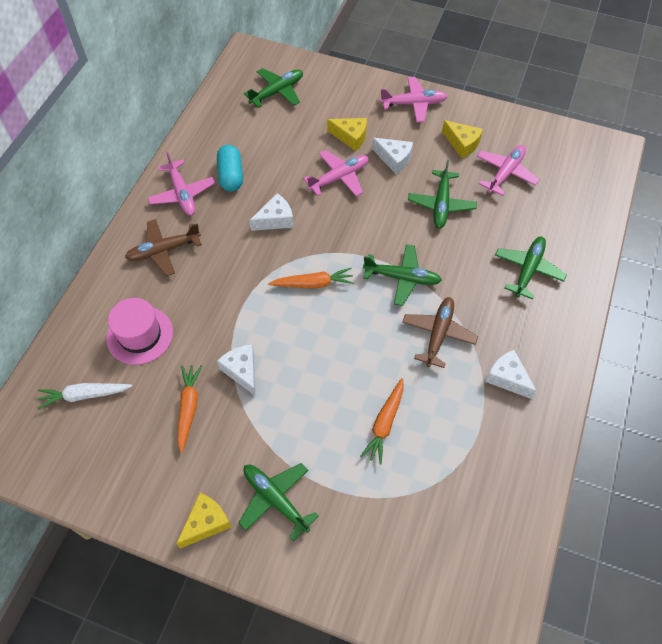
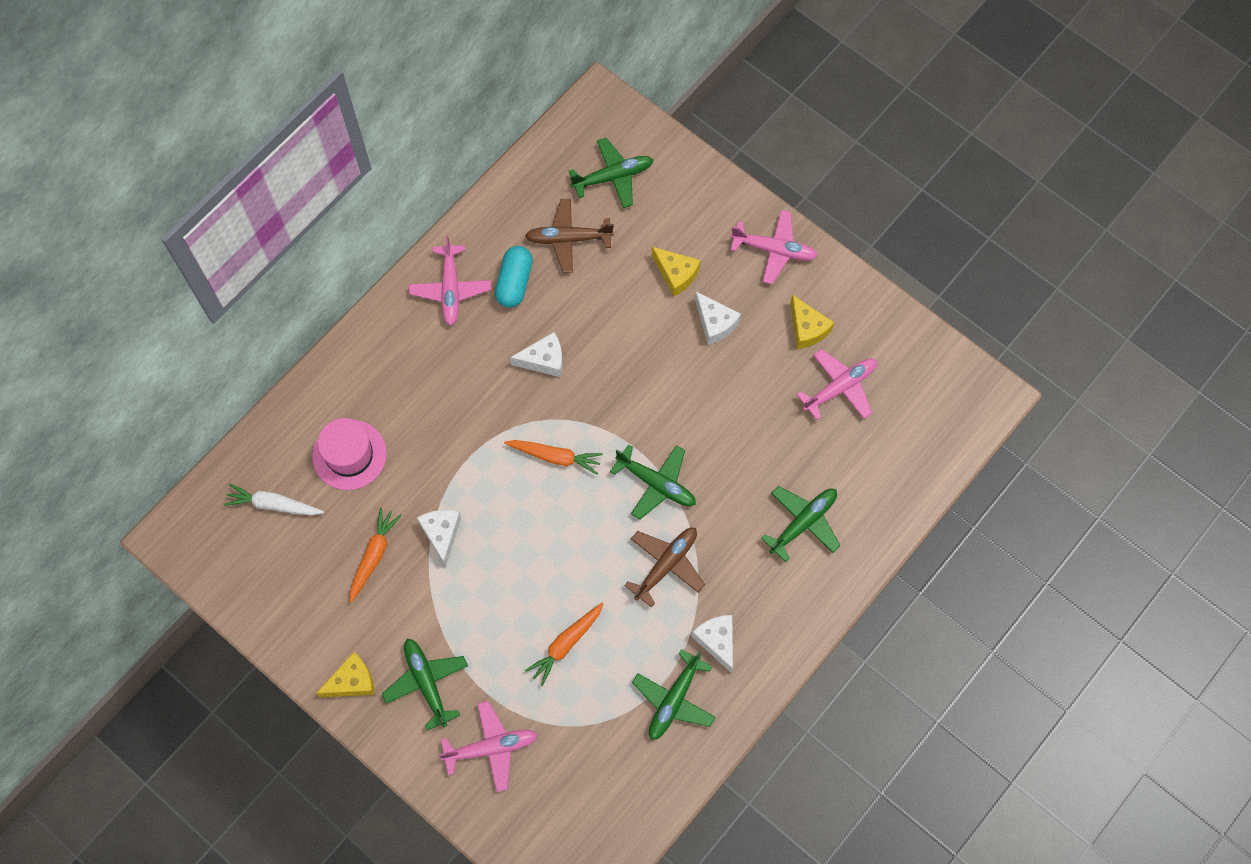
camera: 20 degrees right, 10 degrees up
brown plane [125,219,202,276] -> brown plane moved to [525,199,614,273]
pink plane [303,150,369,196] -> pink plane moved to [439,701,538,792]
green plane [408,160,477,228] -> green plane moved to [632,649,716,740]

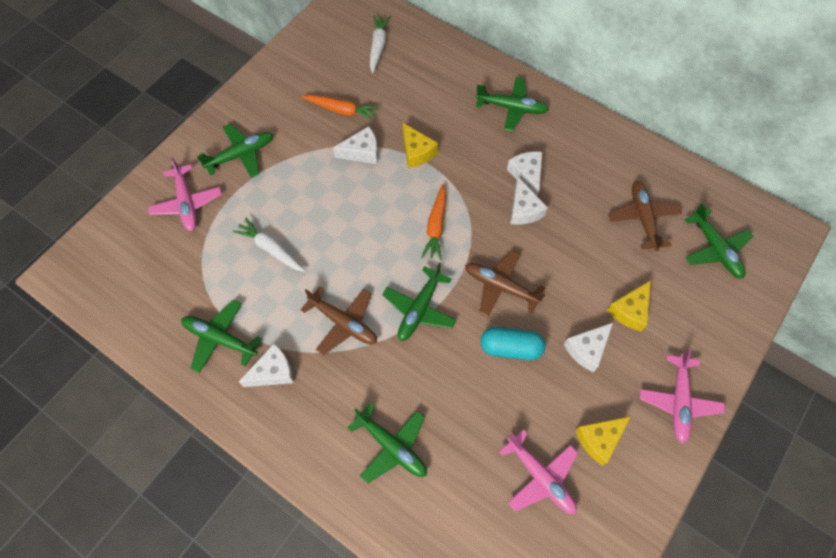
camera: 85 degrees right, 5 degrees down
pink hat [312,418,387,490] -> none
yellow cheese [316,652,375,697] -> yellow cheese moved to [402,122,438,168]
pink plane [409,235,491,326] -> none
turquoise capsule [495,246,533,308] -> turquoise capsule moved to [481,327,546,360]
orange carrot [525,603,604,686] -> white carrot [233,218,305,272]
none -> brown plane [465,250,545,317]
none -> green plane [476,77,549,132]
none -> white cheese [507,151,542,196]

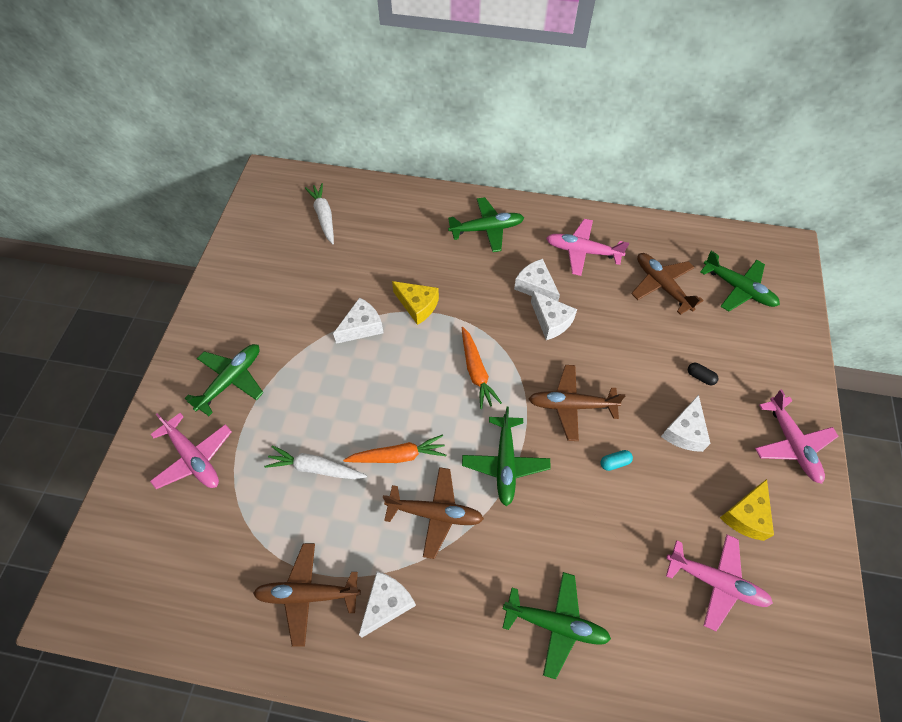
camera: 25 degrees left, 5 degrees down
green plane [181,300,262,373] -> brown plane [253,543,361,647]
orange carrot [302,95,379,121] -> orange carrot moved to [343,435,446,463]
turquoise capsule [481,327,546,360] -> turquoise capsule [601,450,633,471], size x0.48
yellow cheese [607,280,651,331] -> black capsule [688,363,718,385]
none -> pink plane [546,219,629,276]

